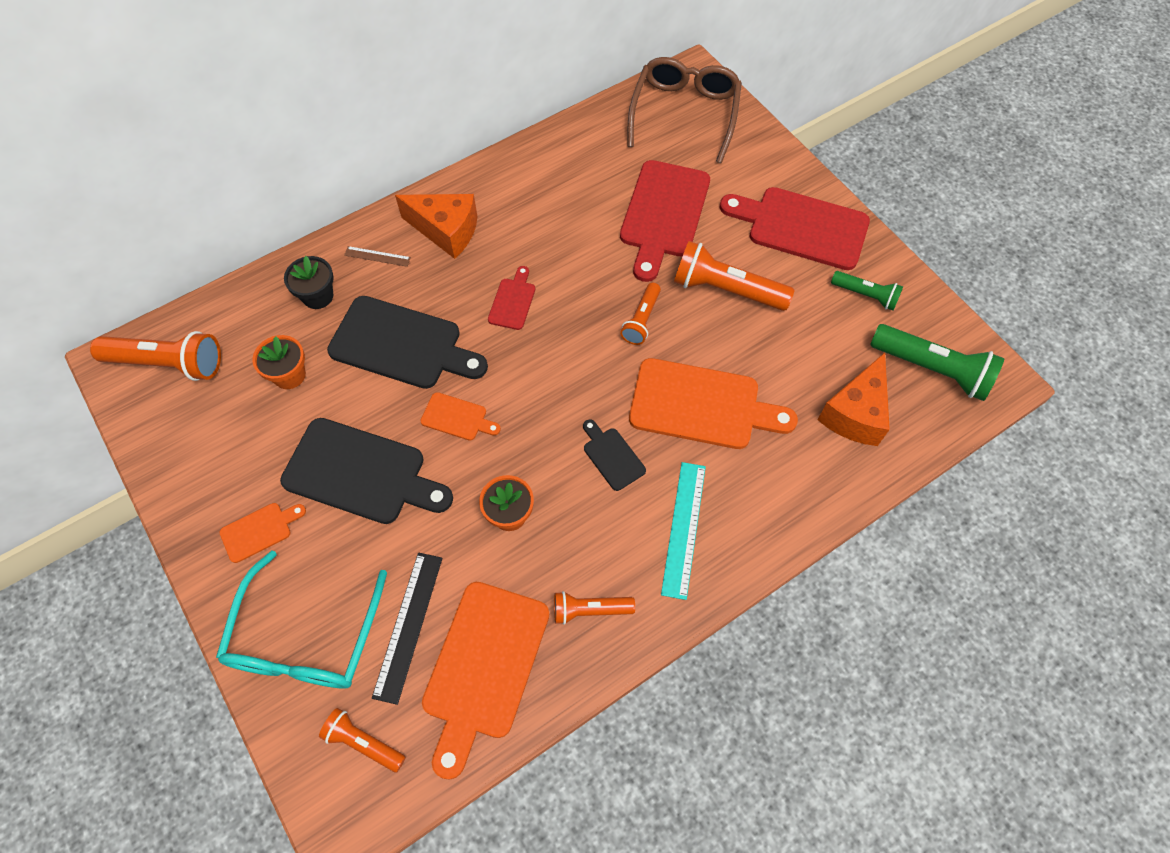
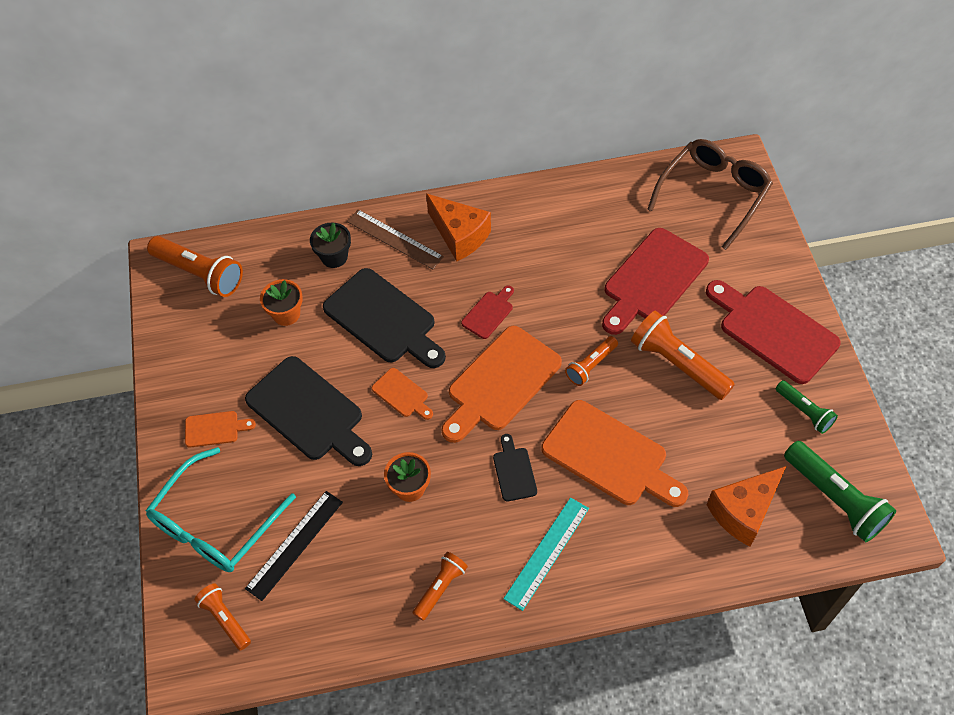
camera: 25 degrees right, 5 degrees down
brown ruler [344,246,411,267] -> brown ruler [347,209,444,270], size x1.85
orange cutting board [422,582,549,780] -> orange cutting board moved to [442,326,562,443]
orange flashlight [554,591,635,625] -> orange flashlight turned 105 degrees clockwise [413,552,468,621]

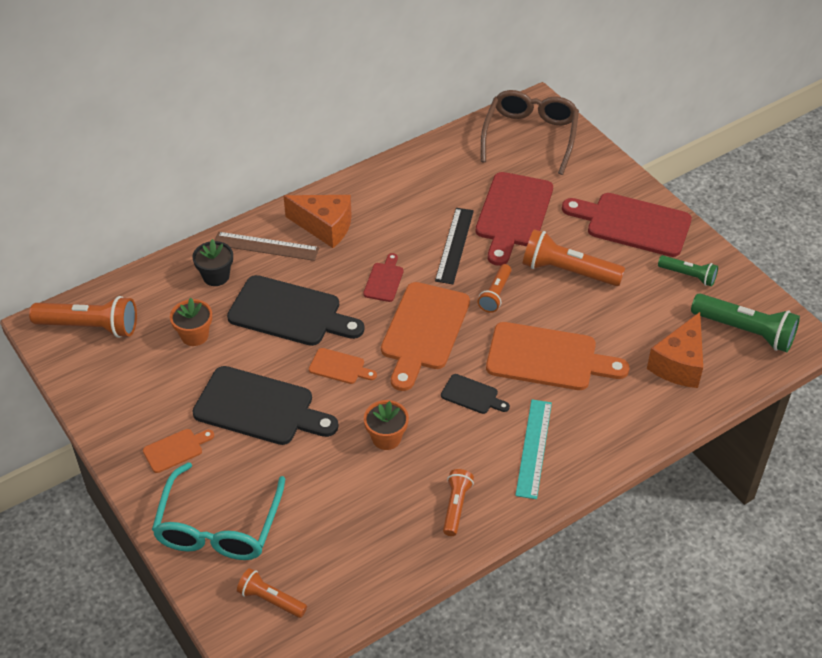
camera: 25 degrees left, 10 degrees down
black ruler [245,491,343,601] -> black ruler moved to [435,208,474,284]
black cutting board [493,434,537,502] -> black cutting board turned 150 degrees clockwise [441,374,510,414]

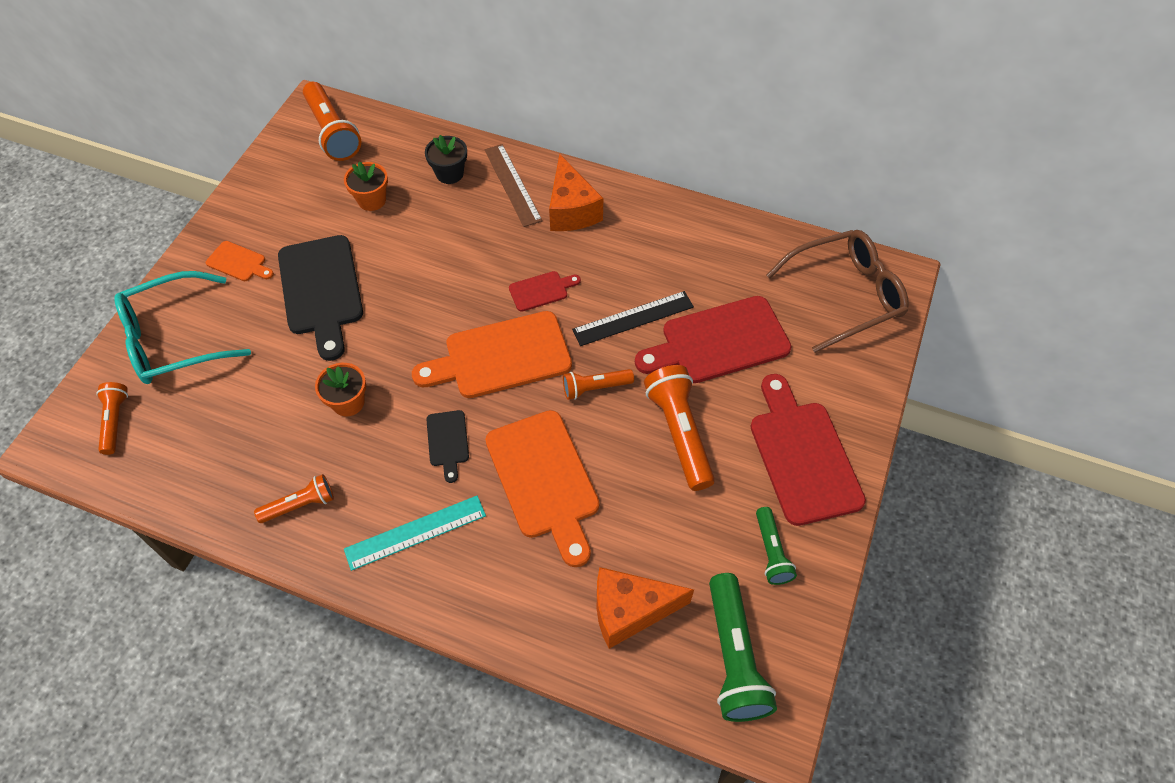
camera: 55 degrees right, 10 degrees up
black cutting board [227,275,365,346] -> none
orange cutting board [309,348,377,384] -> none

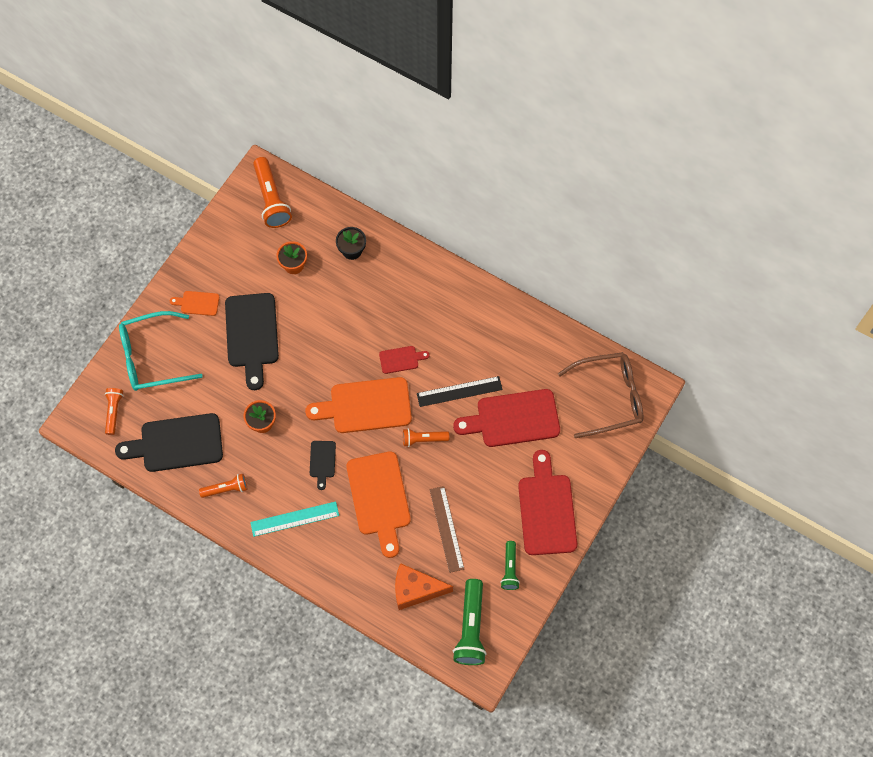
camera: 10 degrees right, 10 degrees up
orange cutting board [206,241,274,281] -> orange cutting board turned 150 degrees clockwise [170,291,219,316]
brown ruler [485,144,542,227] -> brown ruler moved to [430,486,464,573]
orange cheese [549,154,603,231] -> none
orange flashlight [644,365,715,491] -> none
none -> black cutting board [115,413,223,472]

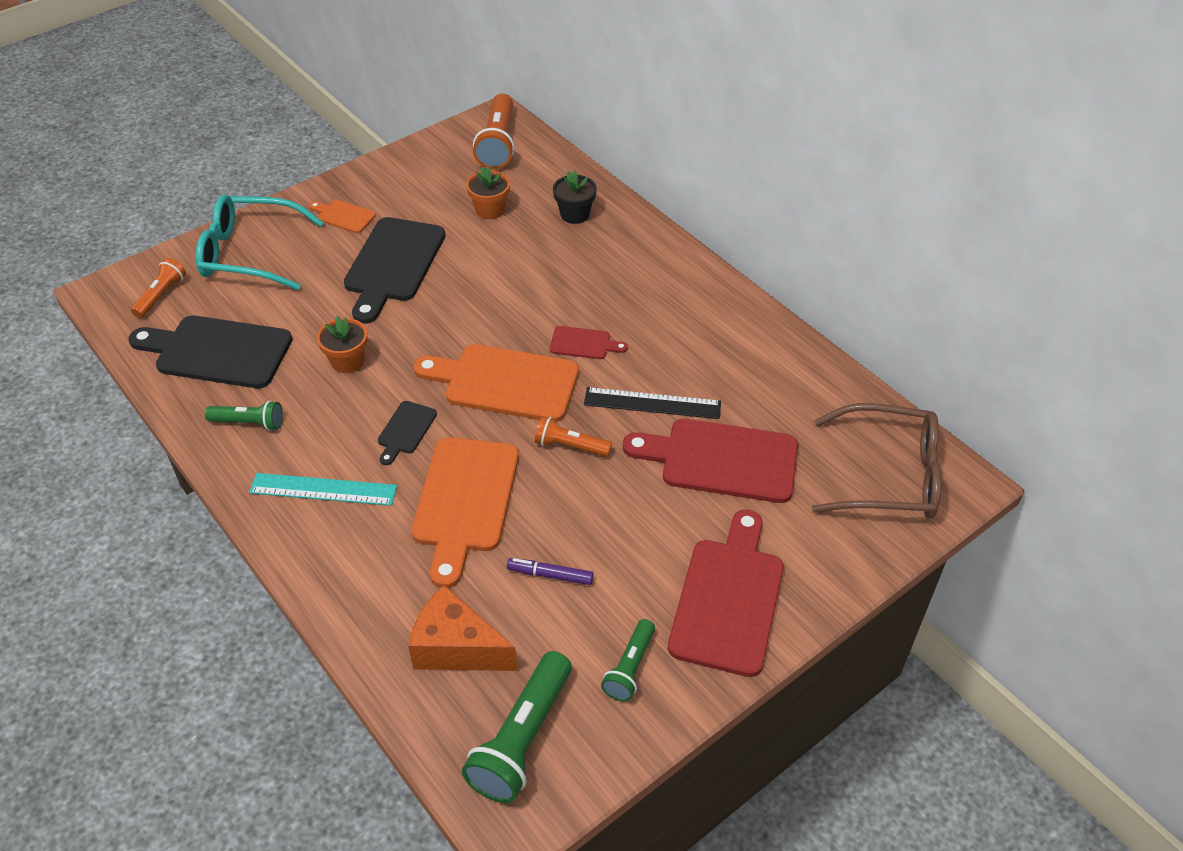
camera: 20 degrees right, 20 degrees down
orange flashlight [199,474,247,498] -> green flashlight [205,401,283,431]
brown ruler [430,486,464,573] -> purple marker [507,558,594,585]

